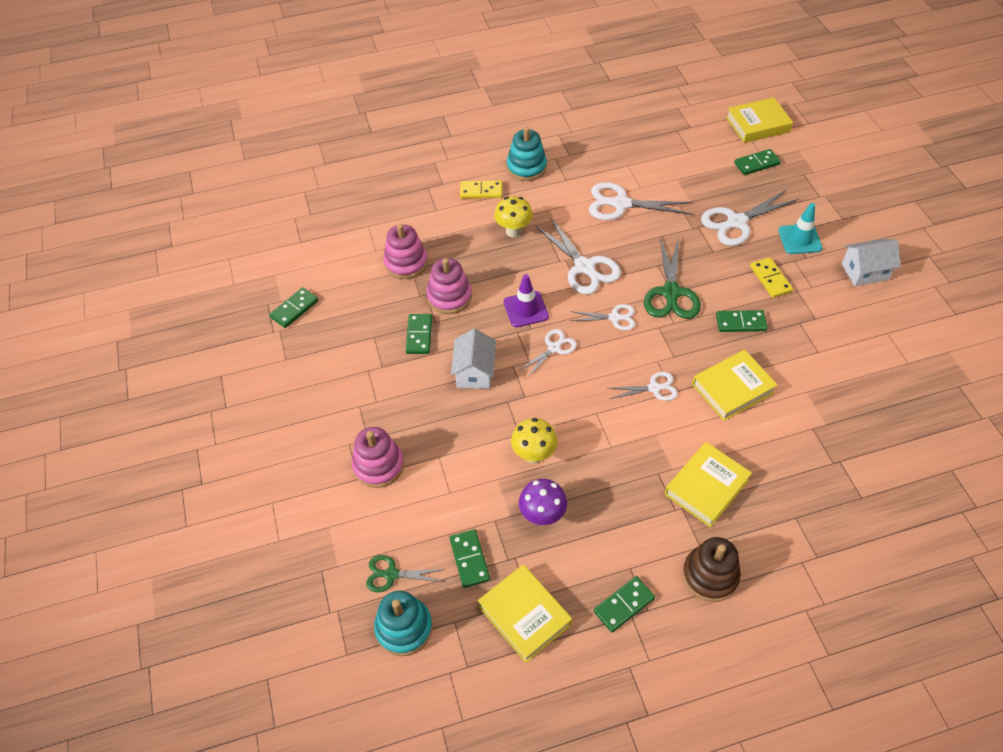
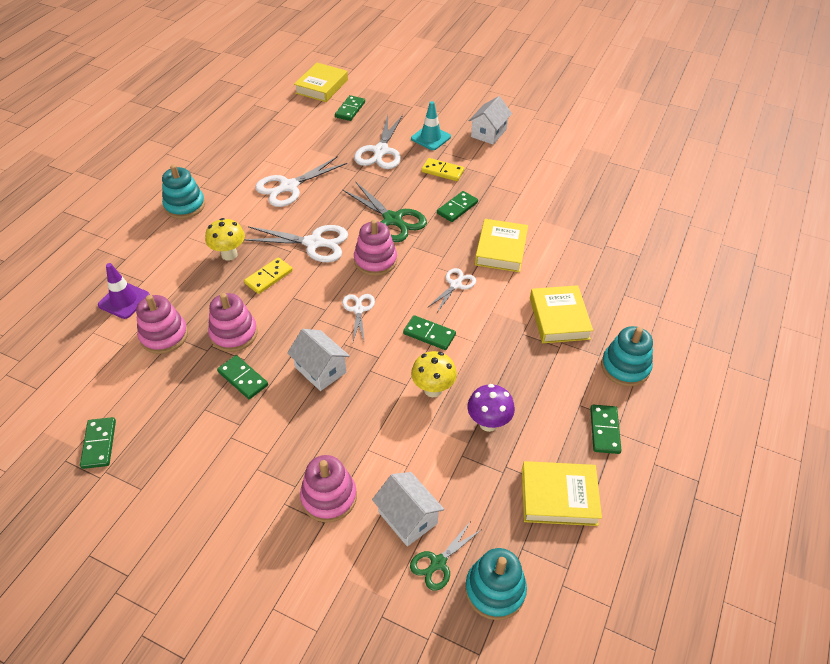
camera: 50 degrees left, 5 degrees down
green domino [450,529,490,588] -> green domino moved to [403,315,456,350]
yellow domino [460,180,502,199] -> yellow domino moved to [244,257,293,294]
purple traffic cone [504,274,549,327] -> purple traffic cone moved to [98,263,150,319]
white scissors [570,304,635,331] -> pink stacking toy [354,220,397,276]
brown stacking toy [682,537,741,602] -> turquoise stacking toy [601,326,653,387]
none -> white house [372,472,444,547]

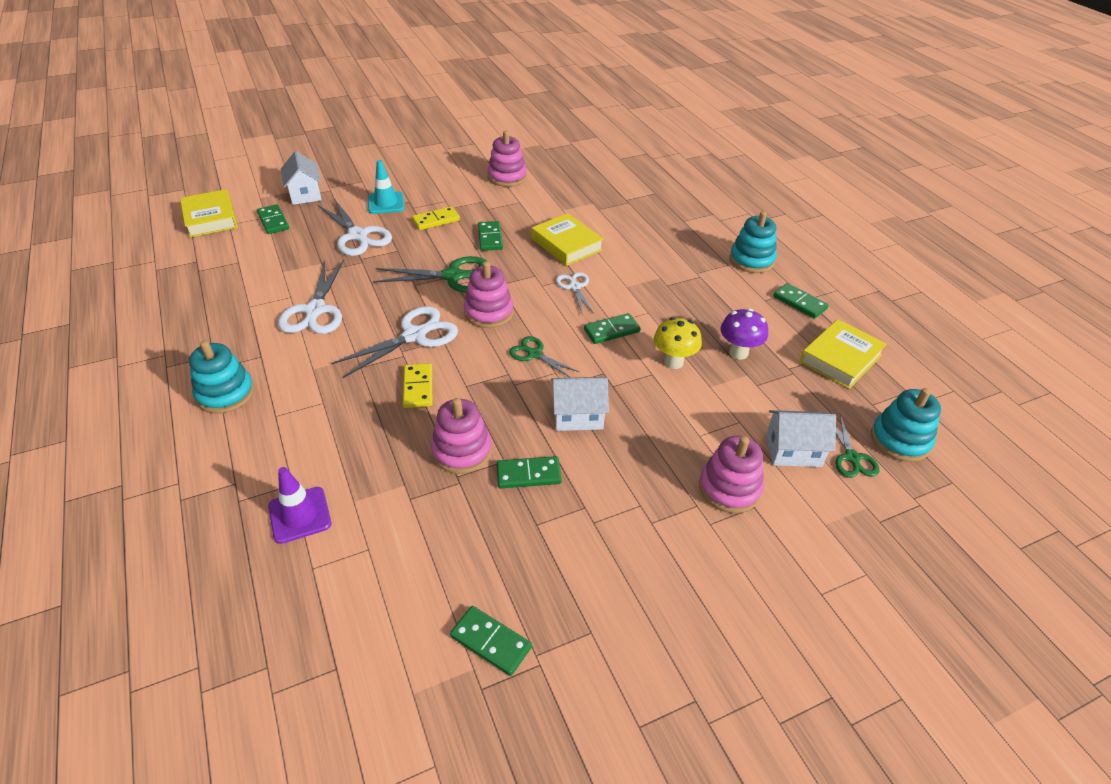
camera: 50 degrees left, 5 degrees down
pink stacking toy [136,295,188,354] -> pink stacking toy moved to [487,131,527,187]
yellow mushroom [205,218,245,261] -> none
white scissors [342,294,375,343] -> green scissors [509,336,579,378]
white house [469,96,512,145] -> white house moved to [281,151,322,205]
yellow book [530,285,593,343] -> none

